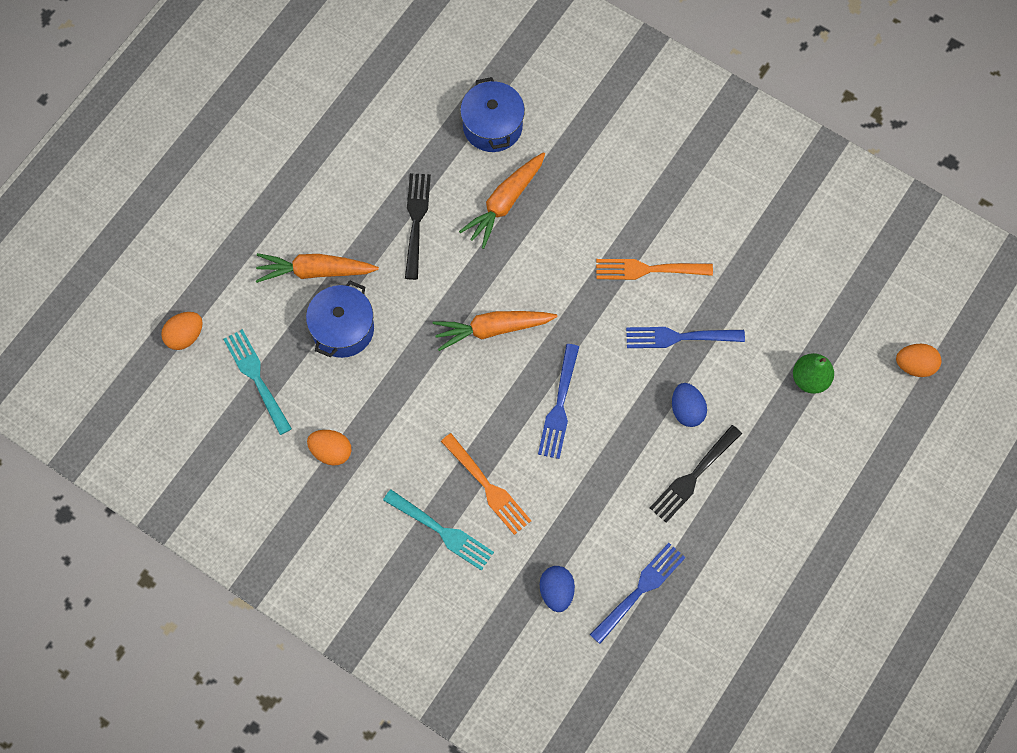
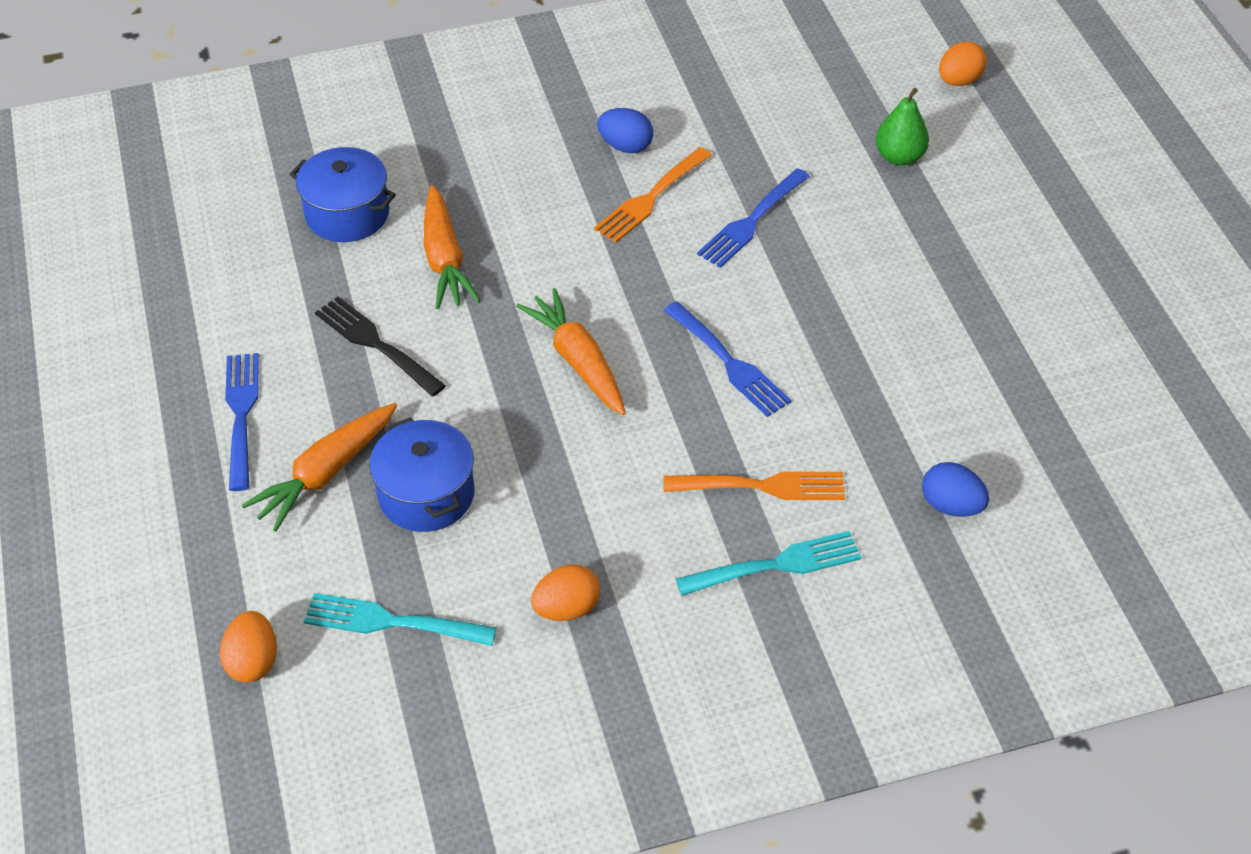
camera: 50 degrees left, 20 degrees down
orange carrot [433,311,557,351] -> orange carrot turned 120 degrees clockwise [516,288,626,415]
blue fork [590,543,686,644] -> blue fork moved to [225,353,259,491]
black fork [650,425,742,523] -> none
blue egg [672,383,707,427] -> blue egg moved to [597,108,653,153]

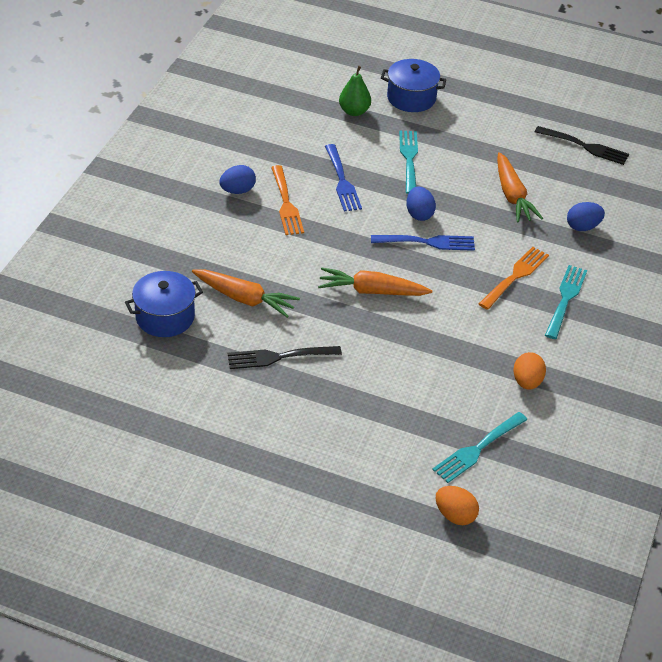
camera: 55 degrees left, 5 degrees down
blue fork [225,353,259,491] -> none
orange carrot [242,403,397,532] -> orange carrot moved to [497,152,543,223]
blue pot [369,417,475,532] -> blue pot moved to [381,59,446,112]
orange egg [939,41,987,86] -> none
none -> turquoise fork [399,130,418,194]
none -> blue egg [406,187,436,221]
none -> black fork [535,126,629,165]

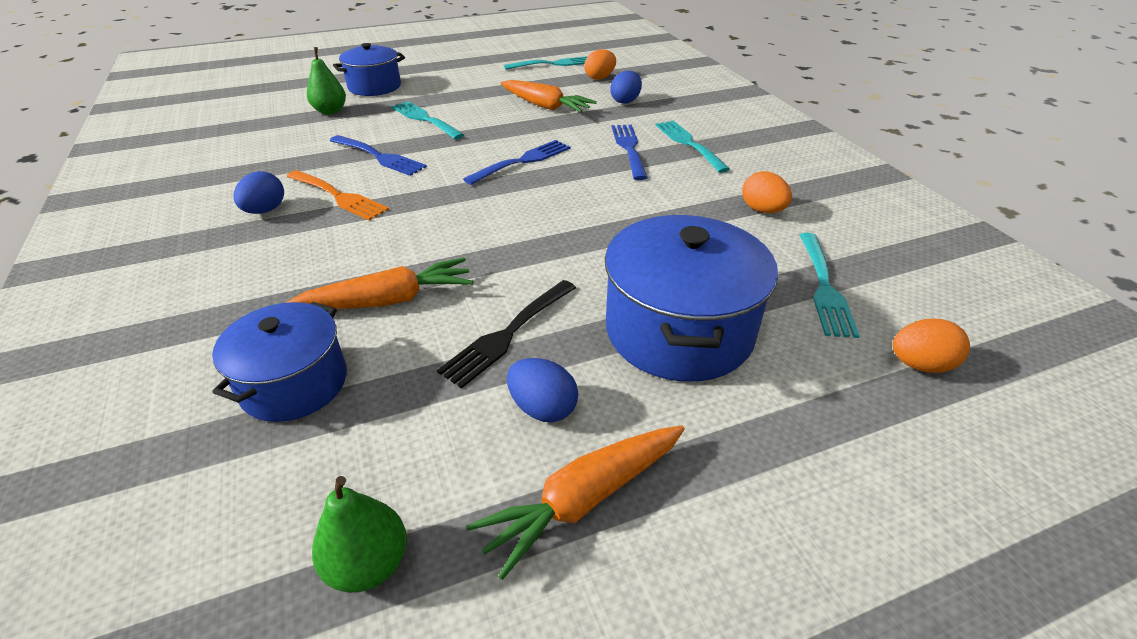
camera: 40 degrees left, 5 degrees down
orange carrot [318,268,432,296] -> orange carrot moved to [466,426,685,580]
blue egg [406,187,436,221] -> blue egg moved to [507,358,578,422]
orange fork [479,247,549,310] -> blue fork [612,125,648,180]
black fork [535,126,629,165] -> turquoise fork [504,56,587,70]
none -> green pear [312,476,407,593]
none -> orange egg [584,49,616,80]
none -> blue pot [605,215,778,382]

